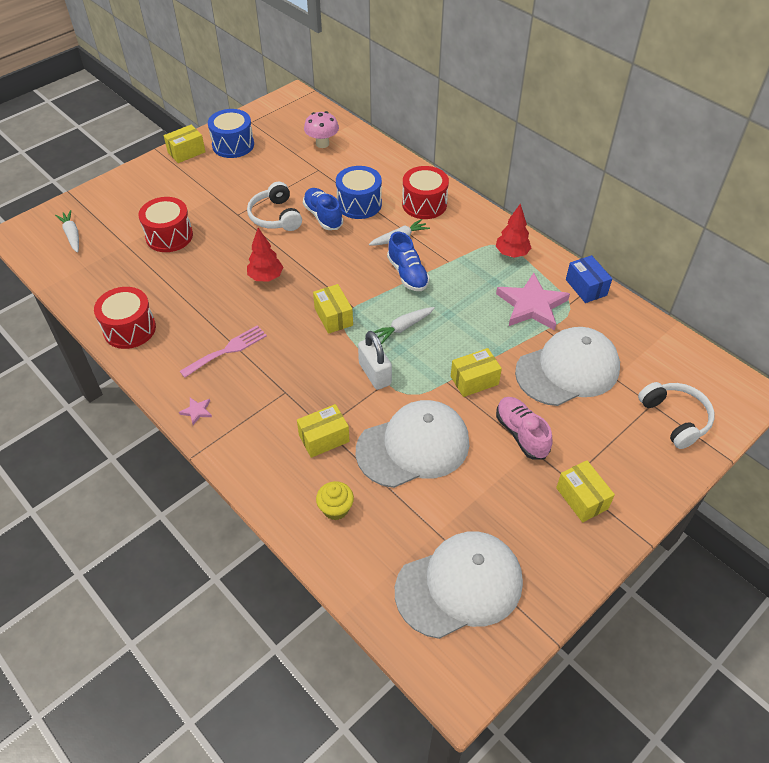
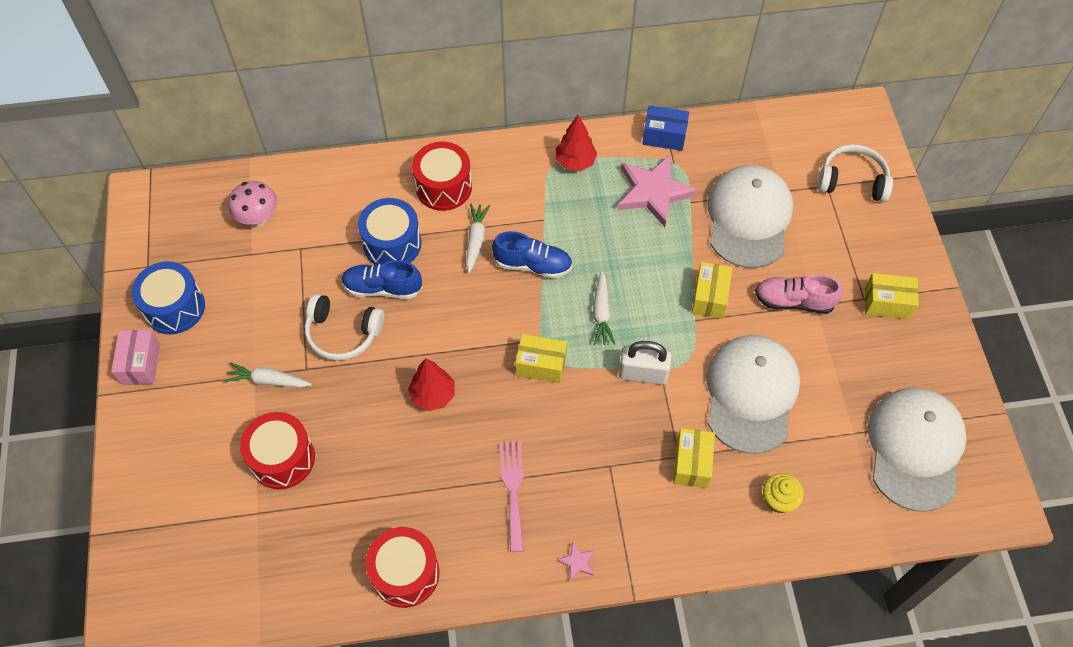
camera: 55 degrees left, 10 degrees up
white carrot [55,210,79,253] -> white carrot moved to [224,362,312,388]
yellow box [164,125,205,163] -> pink box [111,330,160,385]

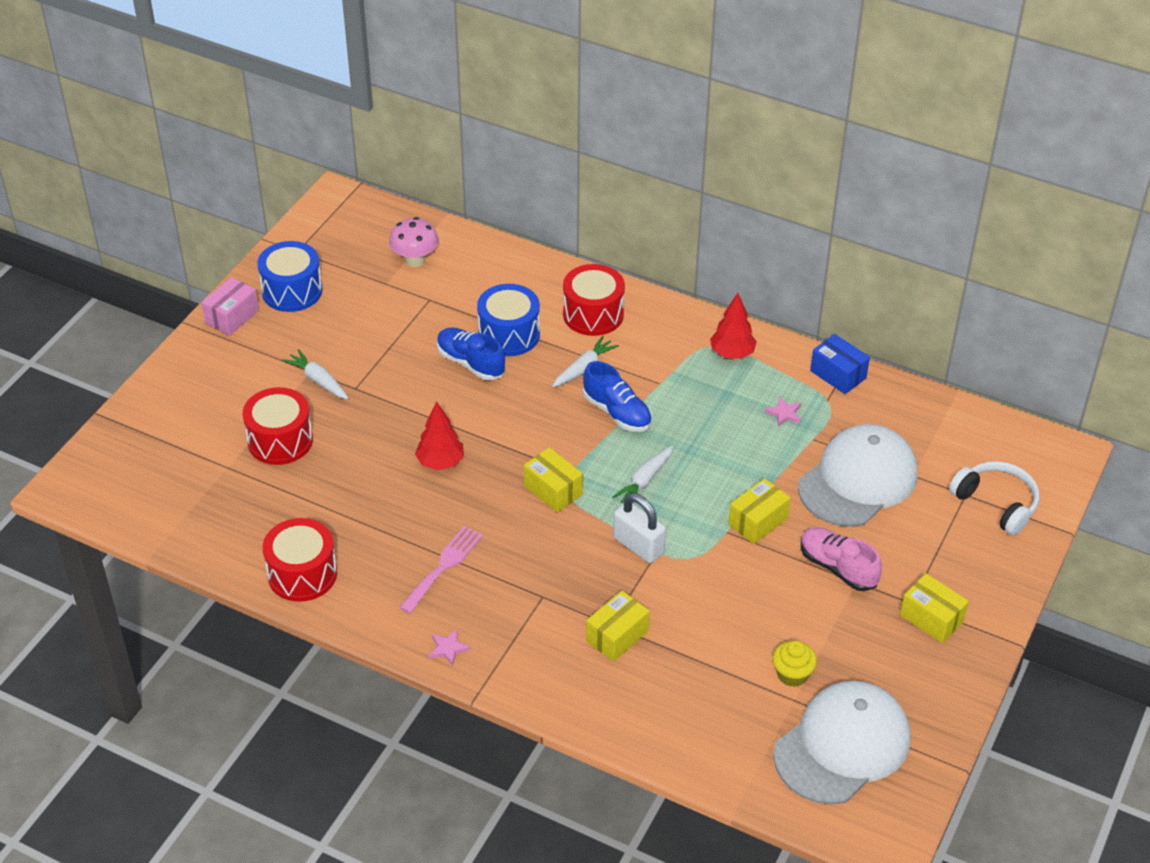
camera: 35 degrees right, 15 degrees down
white headphones [305,294,384,361] -> none
pink star [617,155,698,227] -> pink star [765,397,801,427], size x0.41
white cap [707,335,800,454] -> none
yellow cupcake [763,473,804,513] -> yellow cupcake moved to [773,641,817,687]

